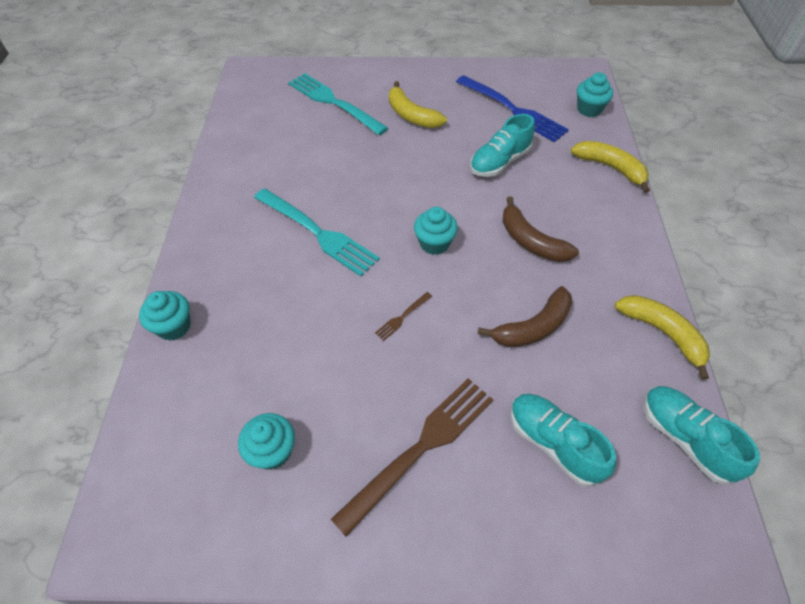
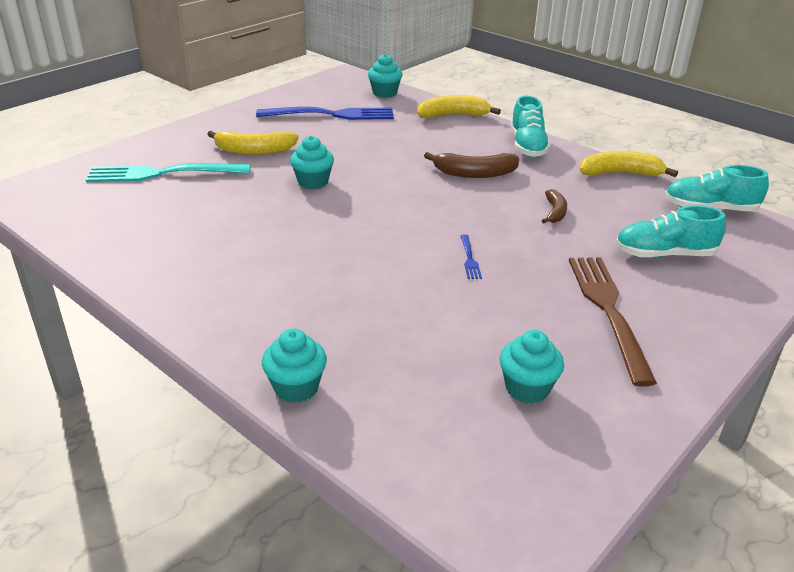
camera: 50 degrees left, 20 degrees down
turquoise fork [254,188,380,276] -> none
brown fork [375,292,432,341] -> blue fork [460,234,482,279]
turquoise cupcake [414,207,458,255] -> turquoise cupcake moved to [290,136,334,189]
turquoise shoe [470,114,535,177] -> turquoise shoe moved to [511,96,550,157]
brown banana [478,286,572,347] -> brown banana [542,189,567,223], size x0.60

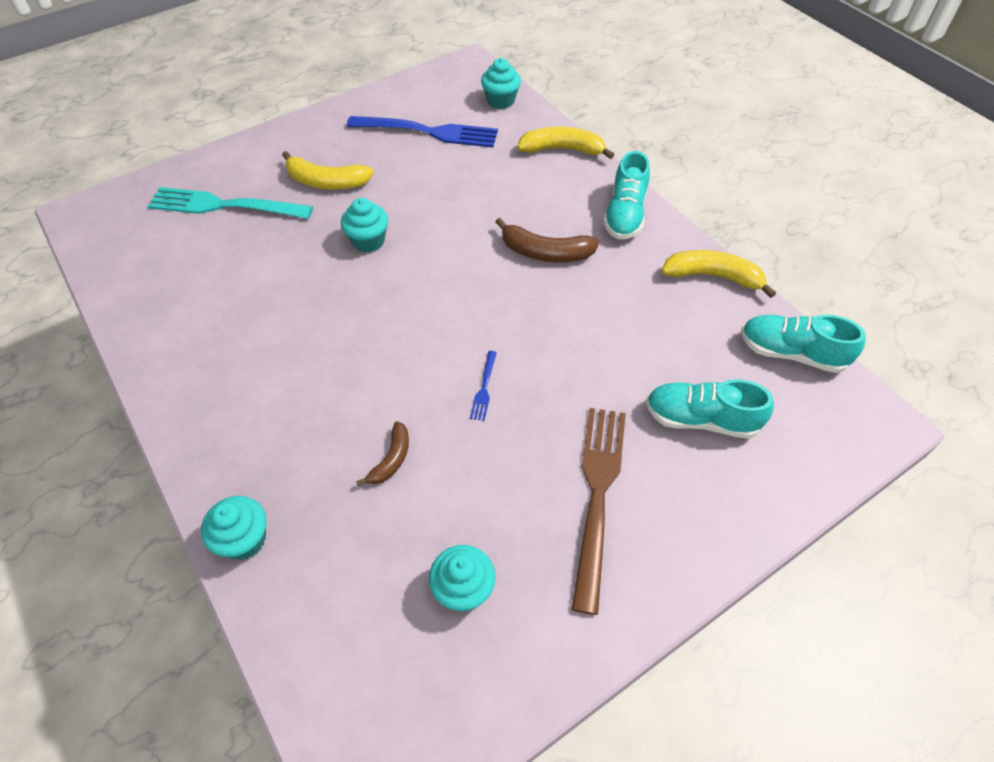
camera: 15 degrees right, 20 degrees up
brown banana [542,189,567,223] -> brown banana moved to [356,421,409,486]

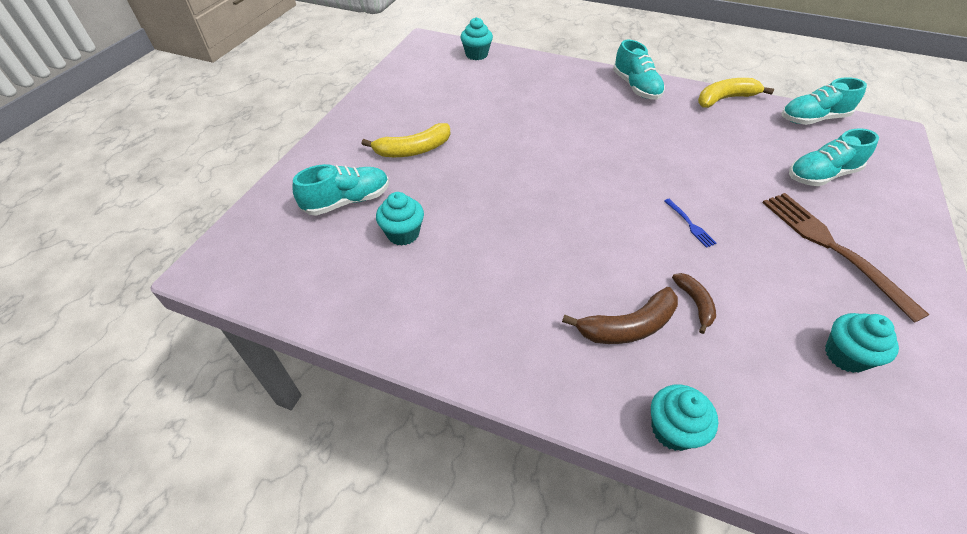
camera: 35 degrees left, 5 degrees down
turquoise fork [147,187,313,219] -> turquoise shoe [293,164,389,215]
turquoise cupcake [341,198,388,253] -> turquoise cupcake moved to [376,192,424,246]
blue fork [347,116,498,147] -> none
brown banana [495,218,600,262] -> brown banana moved to [562,287,678,344]
yellow banana [517,126,614,159] -> none

